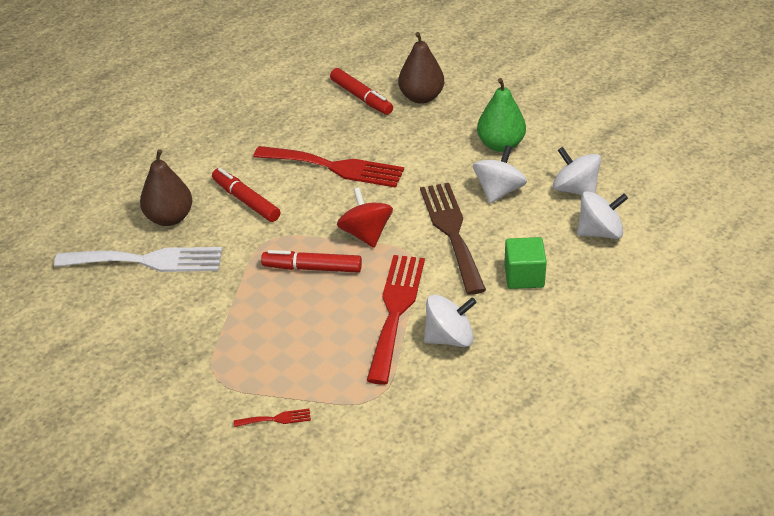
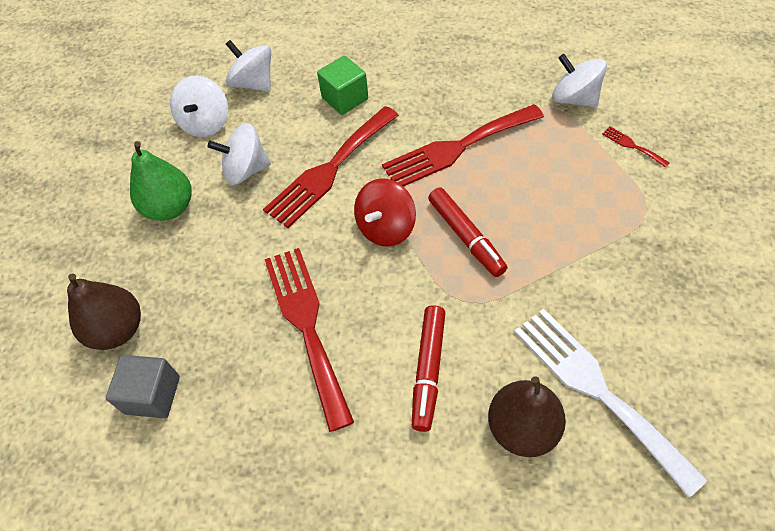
camera: 125 degrees left, 15 degrees up
red marker [330,68,393,115] -> grey cube [106,355,180,418]
brown fork [420,183,486,295] -> red fork [263,106,399,228]
white spinning top [424,295,477,347] -> white spinning top moved to [552,54,607,107]

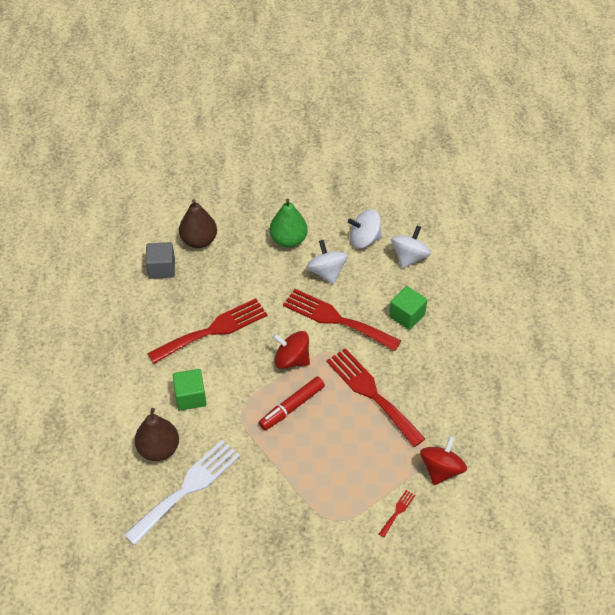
camera: 75 degrees right, 5 degrees down
red marker [412,305,445,432] -> green cube [172,369,206,411]
white spinning top [552,54,607,107] -> red spinning top [420,436,467,485]

